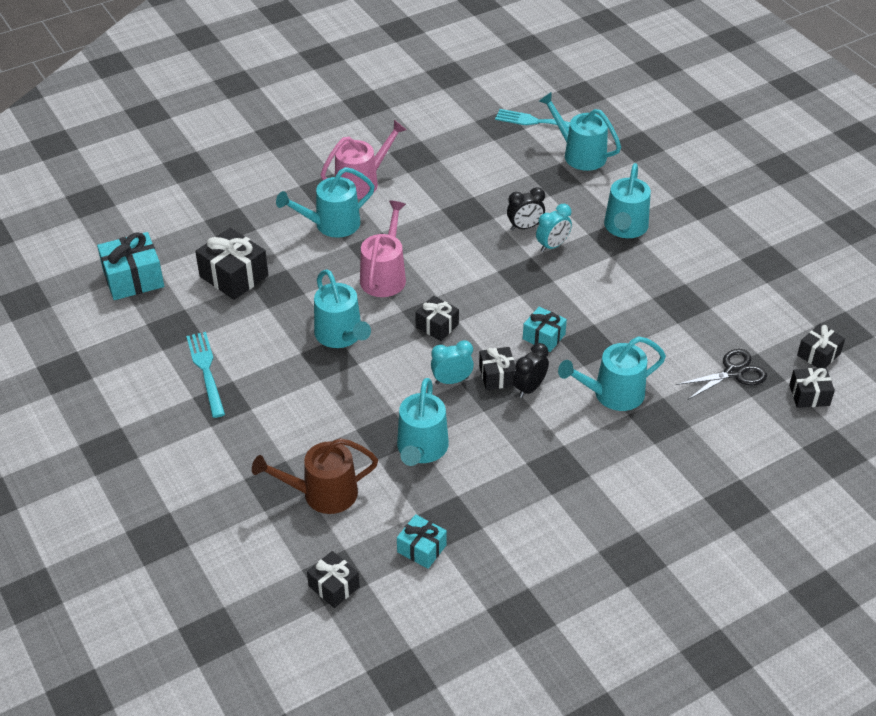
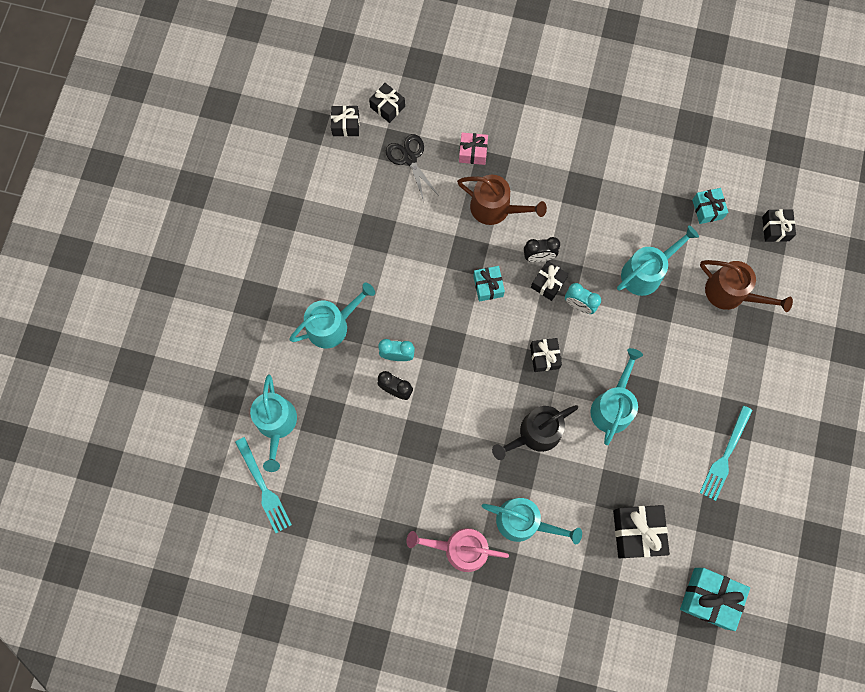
camera: 135 degrees left, 30 degrees up
pink watering can [360,201,406,297] -> black watering can [492,405,578,460]
turquoise watering can [558,336,666,411] -> brown watering can [457,175,547,225]
black scissors [676,349,767,400] -> black scissors turned 45 degrees clockwise [386,134,439,202]
none -> pink gift [459,133,488,165]

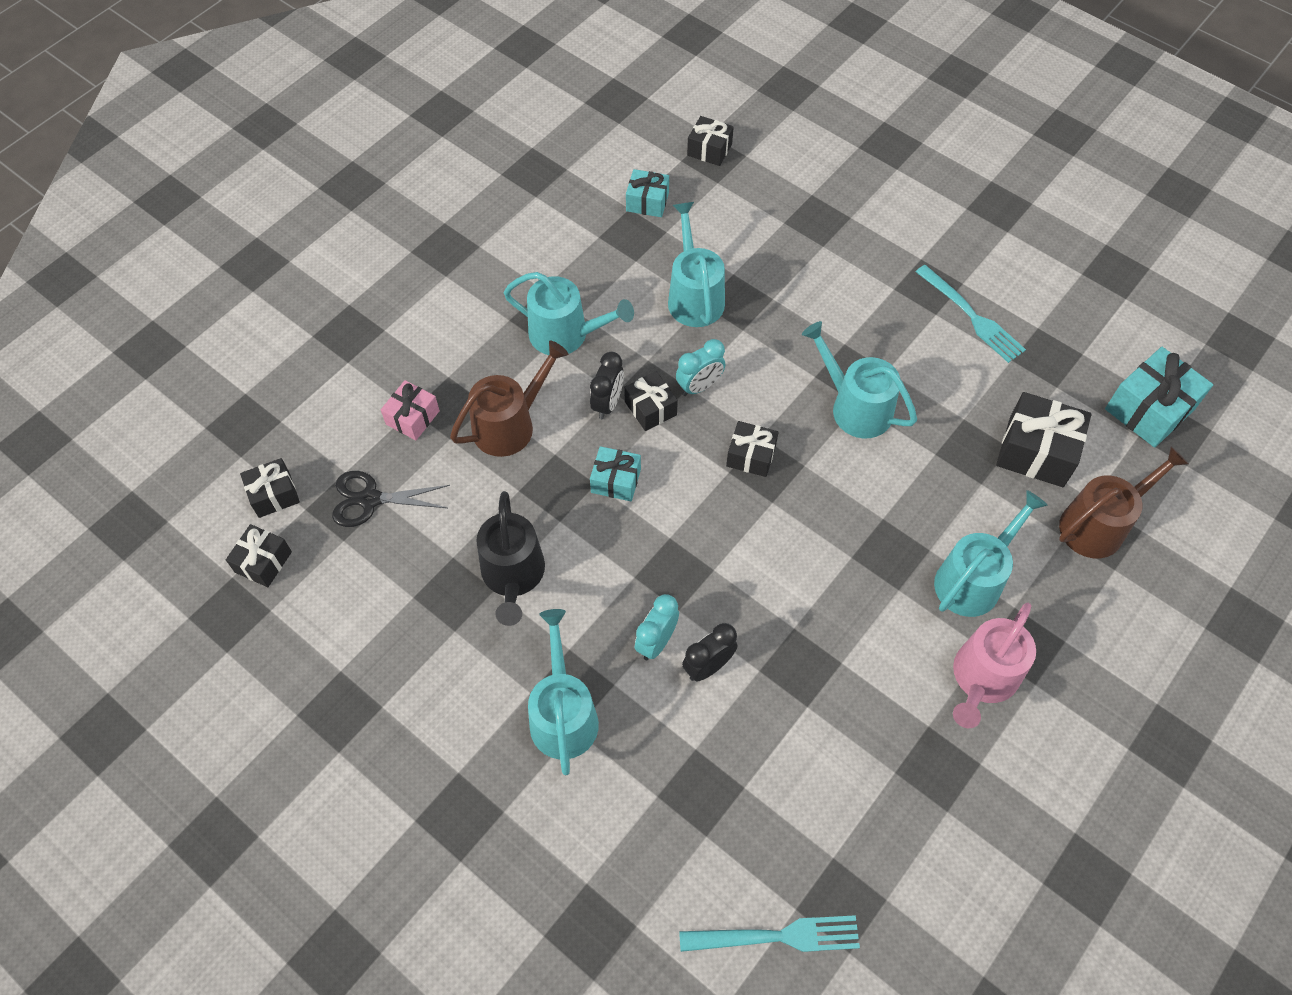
camera: 65 degrees left, 15 degrees down
turquoise watering can [250,374,297,472] -> turquoise watering can moved to [503,272,634,355]
black watering can [492,405,578,460] -> black watering can moved to [476,491,545,626]
brown watering can [700,260,793,312] -> brown watering can moved to [1059,446,1189,558]

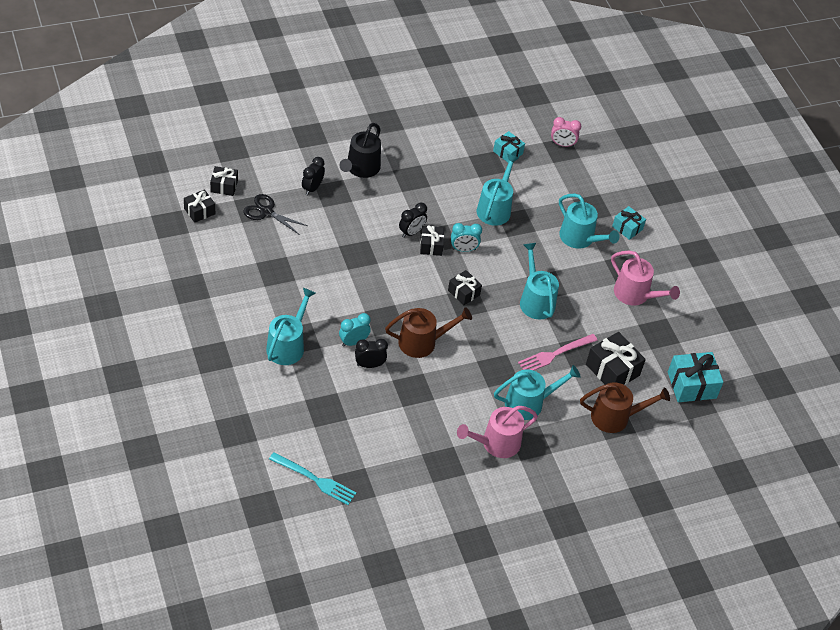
camera: 25 degrees right, 10 degrees down
pink gift [381,380,440,440] -> black clock [302,157,325,195]
brown watering can [450,340,568,457] -> brown watering can moved to [385,307,472,358]
black watering can [476,491,545,626] -> black watering can moved to [340,123,381,178]
turquoise watering can [503,272,634,355] -> turquoise watering can moved to [559,193,619,249]
turquoise gift [590,446,641,501] -> turquoise gift moved to [612,206,646,240]
black gift [687,116,734,166] -> pink clock [551,117,581,147]
turquoise fork [916,265,1026,363] -> pink watering can [611,251,680,306]
none -> pink fork [518,334,598,371]

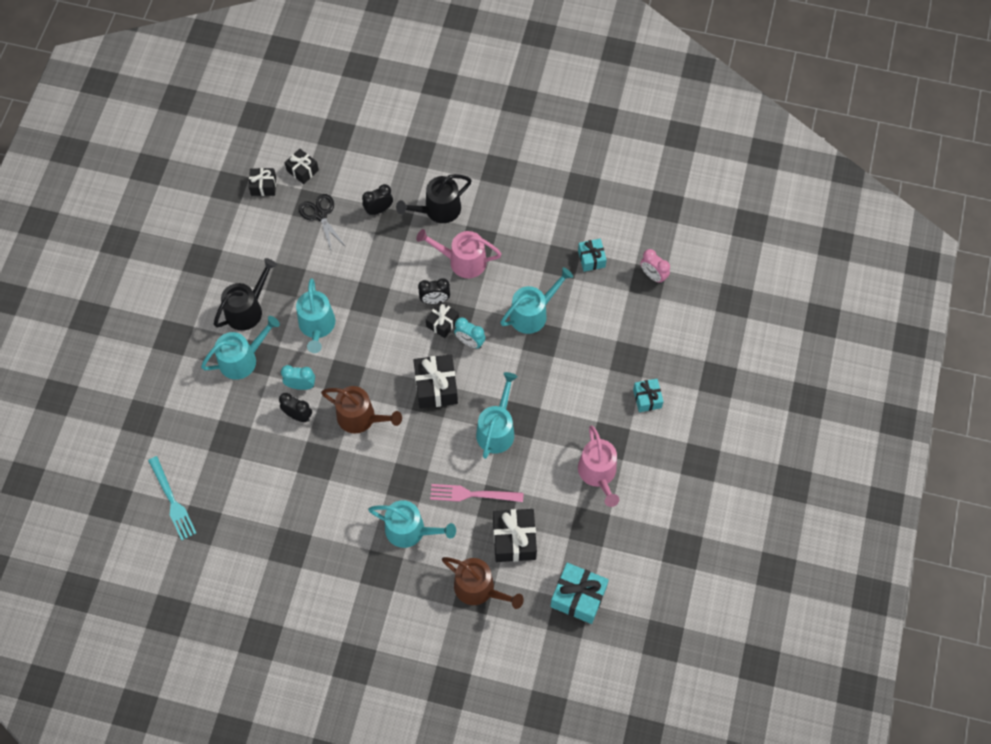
camera: 40 degrees right, 15 degrees up
black gift [448,270,482,305] -> black gift [413,354,458,409], size x1.65
pink watering can [457,406,538,458] -> pink watering can moved to [416,229,502,278]
turquoise watering can [559,193,619,249] -> turquoise watering can moved to [296,278,335,353]
none -> black watering can [214,258,277,331]

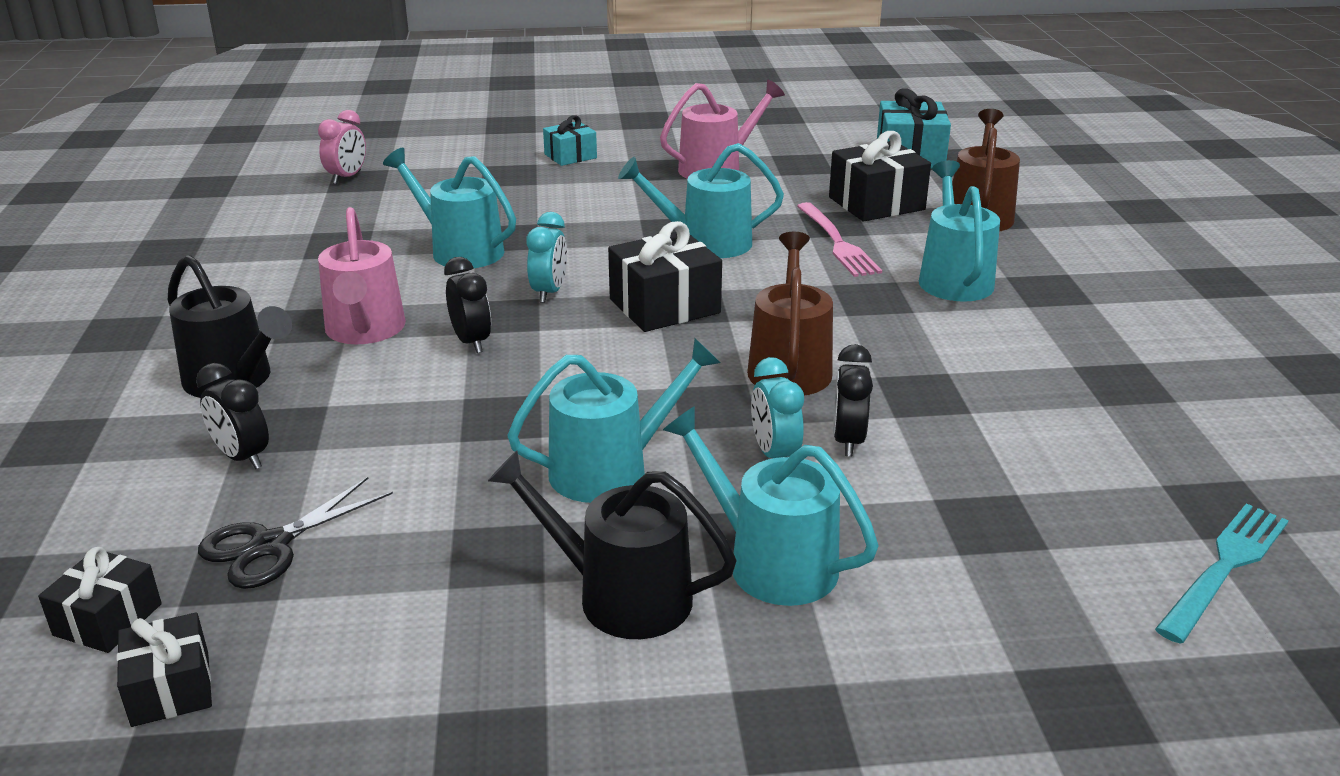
camera: 110 degrees left, 35 degrees down
black gift [426,301,459,338] -> none
turquoise gift [578,239,607,272] -> none

